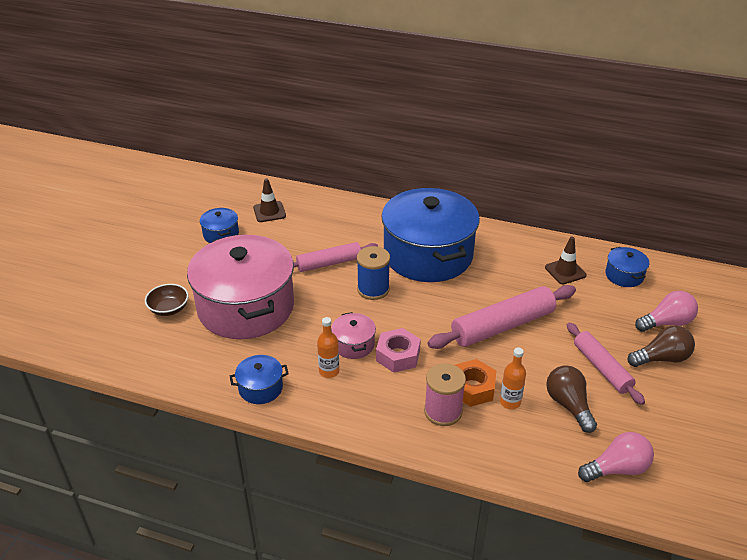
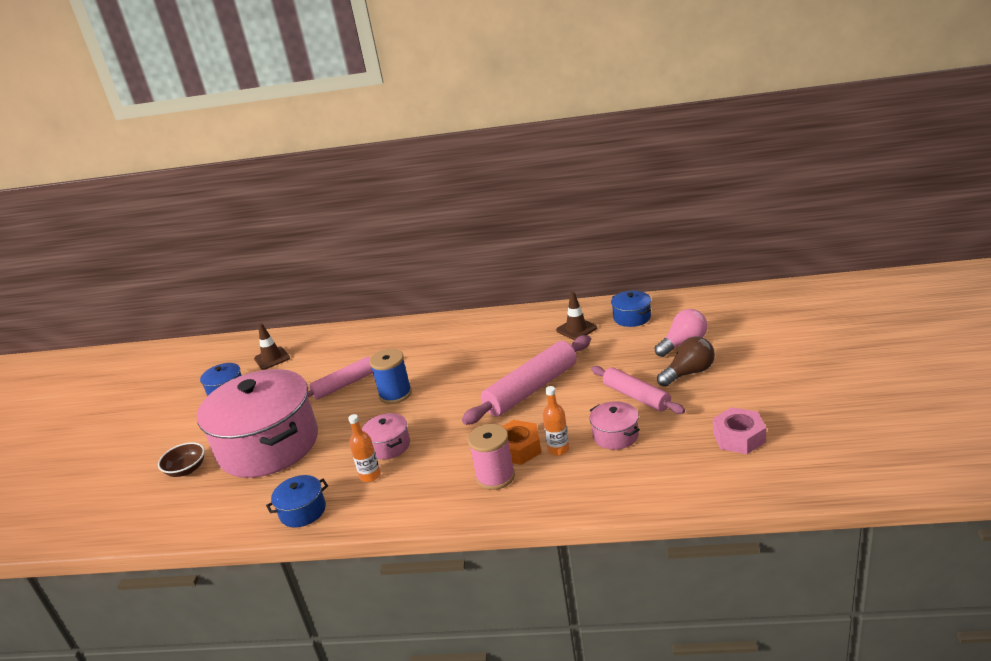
camera: 10 degrees left, 10 degrees down
pink nut [376,328,421,373] -> pink nut moved to [713,407,766,454]
blue pot [382,188,480,282] -> none
brown light bulb [546,365,597,433] -> pink pot [589,401,640,450]
pink light bulb [578,432,654,482] -> none

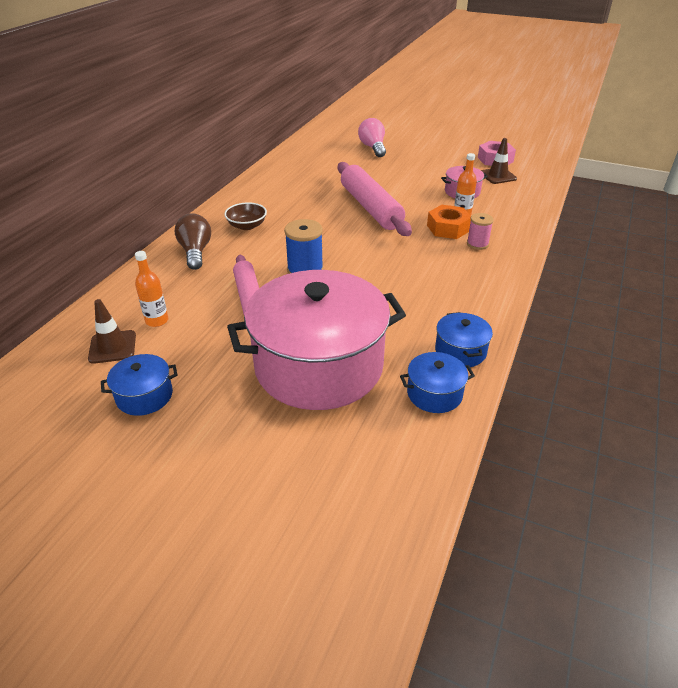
camera: 75 degrees left, 10 degrees up
brown bowl [158,442,205,477] -> brown bowl moved to [224,202,267,230]
orange bottle [348,414,381,482] -> orange bottle moved to [135,251,168,327]
pink pot [362,413,410,459] -> none
pink spool [468,424,515,490] -> pink spool [467,213,494,250], size x0.64
brown traffic cone [556,292,597,340] -> brown traffic cone moved to [481,138,517,184]
pink rolling pin [591,366,685,414] -> none
blue pot [611,291,651,327] -> blue pot moved to [400,352,475,413]
brown light bulb [657,337,715,387] -> brown light bulb moved to [175,214,211,270]

